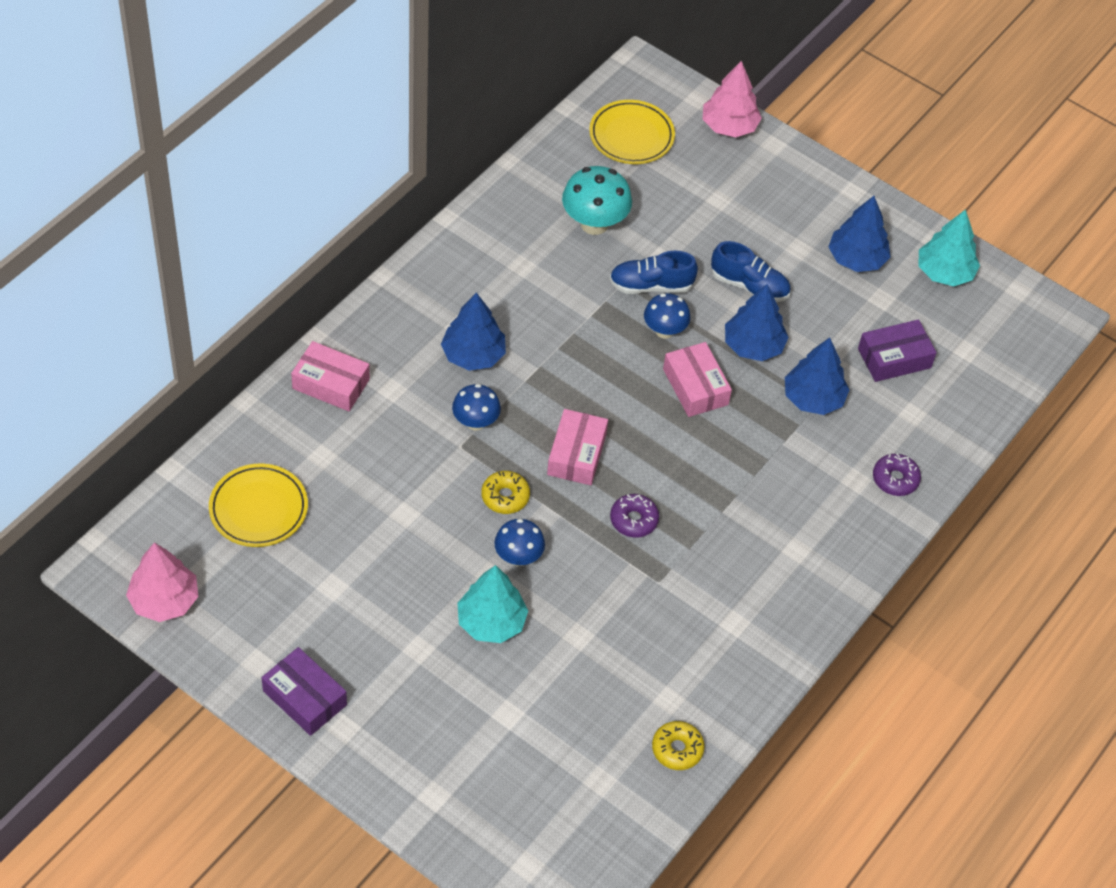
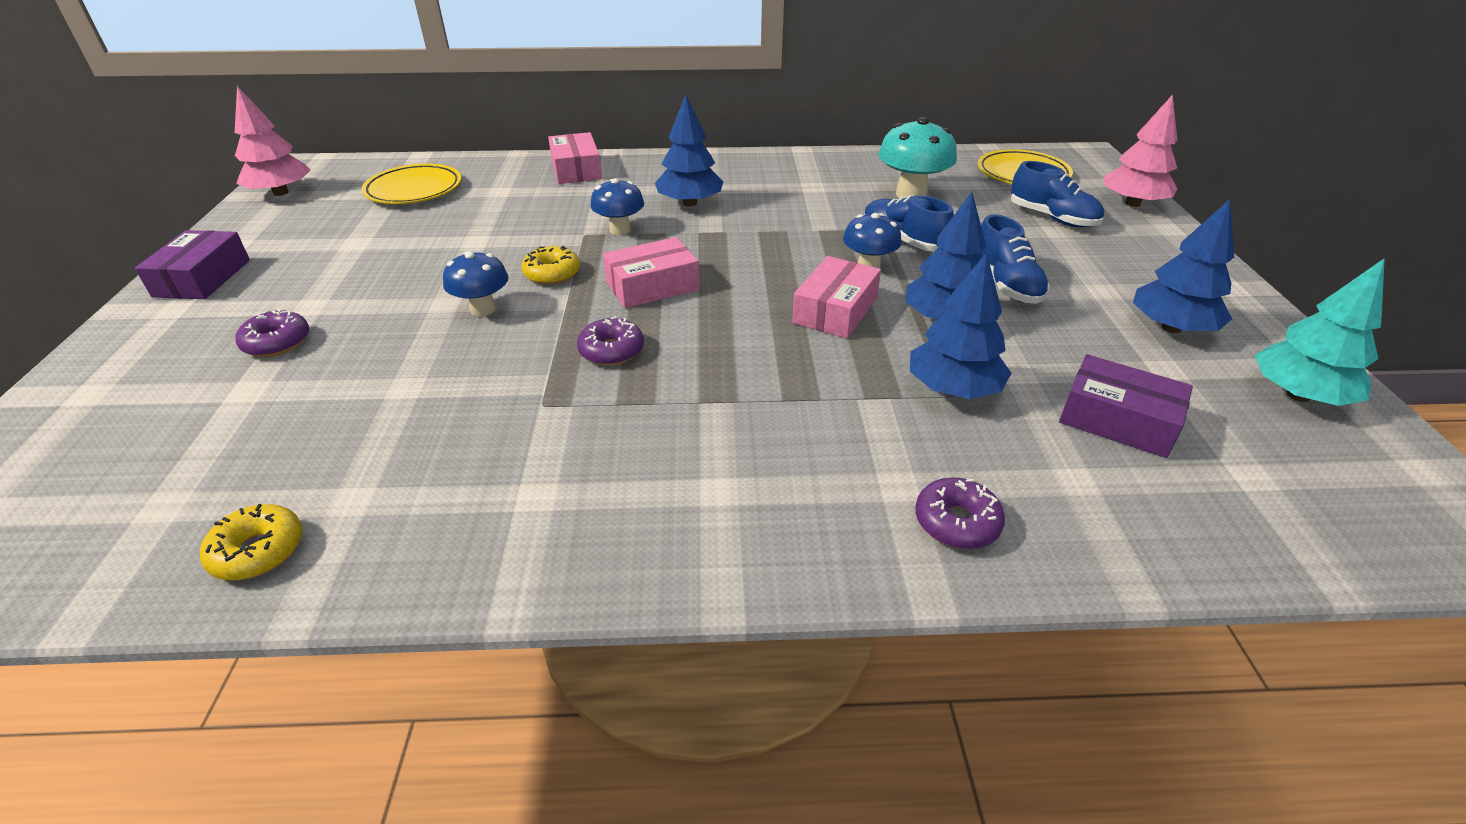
camera: 55 degrees right, 15 degrees down
turquoise tree [457,565,528,643] -> none
none -> purple donut [235,309,309,357]
none -> blue shoe [1011,161,1104,227]

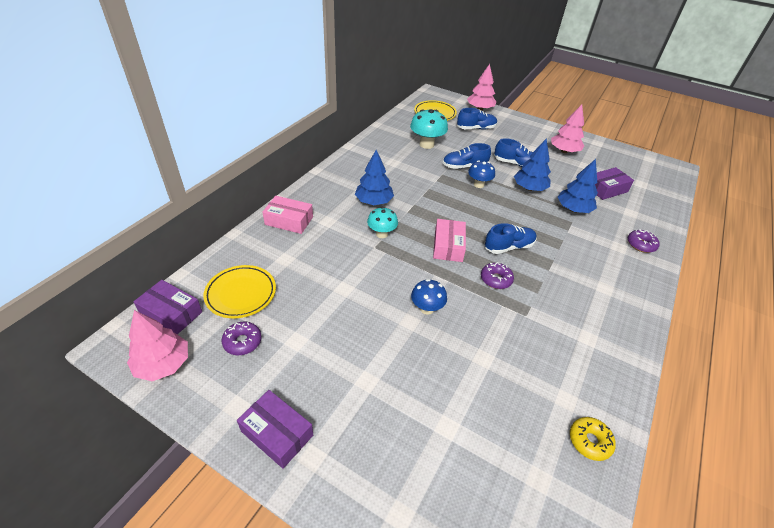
camera: 60 degrees left, 5 degrees up
purple donut [235,309,309,357] -> purple donut moved to [222,322,262,355]
yellow donut [521,246,580,285] -> none
blue mushroom [590,178,644,235] -> turquoise mushroom [367,207,398,238]
pink box [792,256,881,339] -> none
blue tree [1133,199,1234,333] -> pink tree [551,104,584,153]
turquoise tree [1255,258,1385,406] -> none
none -> purple box [133,280,202,334]
none -> blue shoe [485,223,537,254]

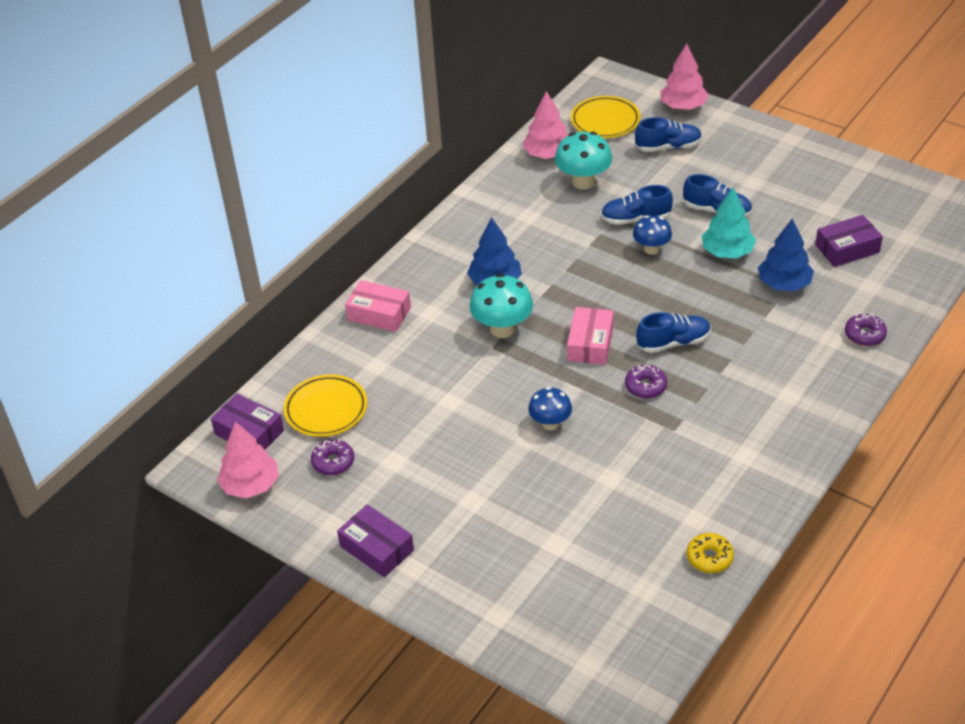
camera: 10 degrees right, 0 degrees up
turquoise mushroom [367,207,398,238] -> turquoise mushroom [470,274,533,338], size x1.55
blue tree [514,139,551,191] -> turquoise tree [702,188,756,258]
pink tree [551,104,584,153] -> pink tree moved to [523,91,568,159]

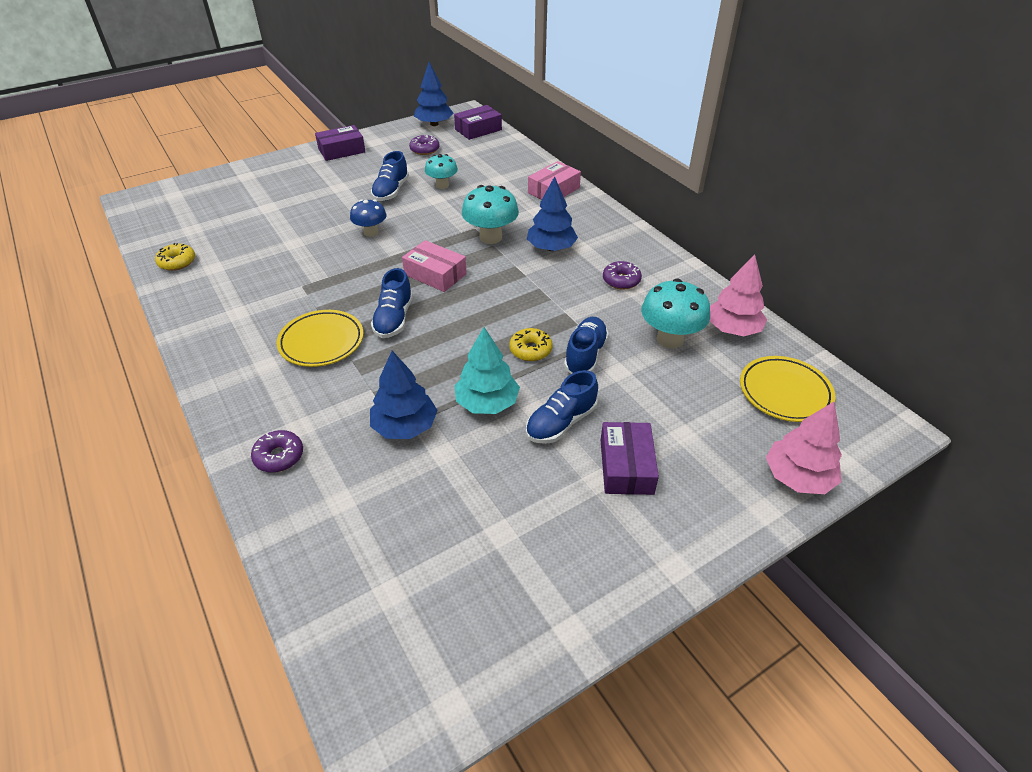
camera: 110 degrees right, 0 degrees up
pink tree [217,422,279,498] -> blue tree [414,62,454,126]
yellow plate [284,374,367,437] -> yellow plate moved to [277,310,364,367]
purple donut [625,364,667,399] -> purple donut moved to [603,261,642,290]
blue mushroom [633,215,672,255] -> yellow donut [510,328,553,361]
blue shoe [635,117,702,152] -> blue shoe moved to [371,151,409,201]
purple box [815,215,883,267] -> purple box moved to [601,422,659,495]
none -> turquoise mushroom [425,154,458,189]

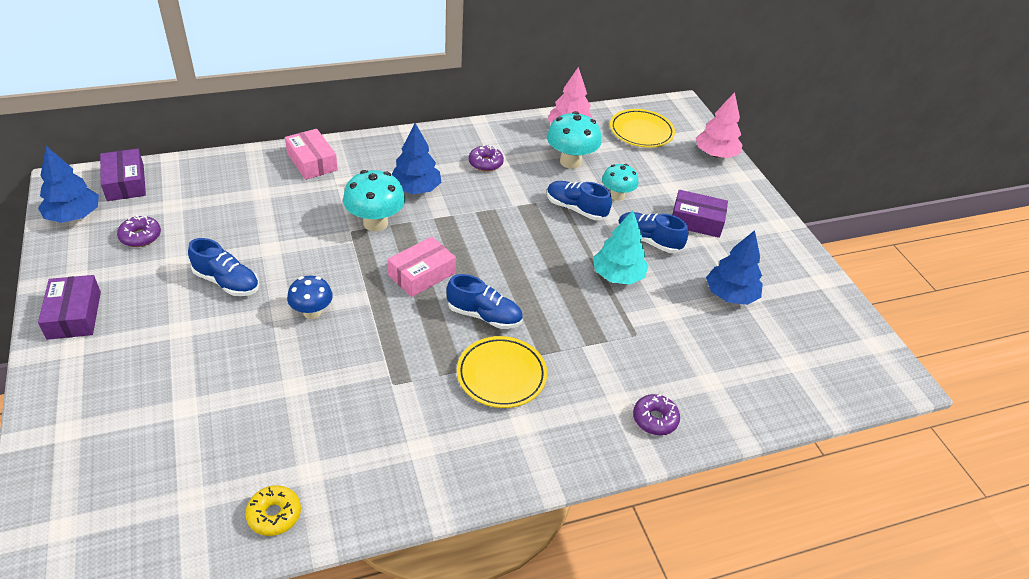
camera: 80 degrees left, 0 degrees up
blue tree [370,351,438,439] -> blue tree moved to [706,230,763,305]
turquoise mushroom [425,154,458,189] -> turquoise mushroom moved to [602,164,639,201]
yellow donut [510,328,553,361] -> none
blue shoe [526,370,598,444] -> blue shoe turned 150 degrees clockwise [618,212,688,253]

